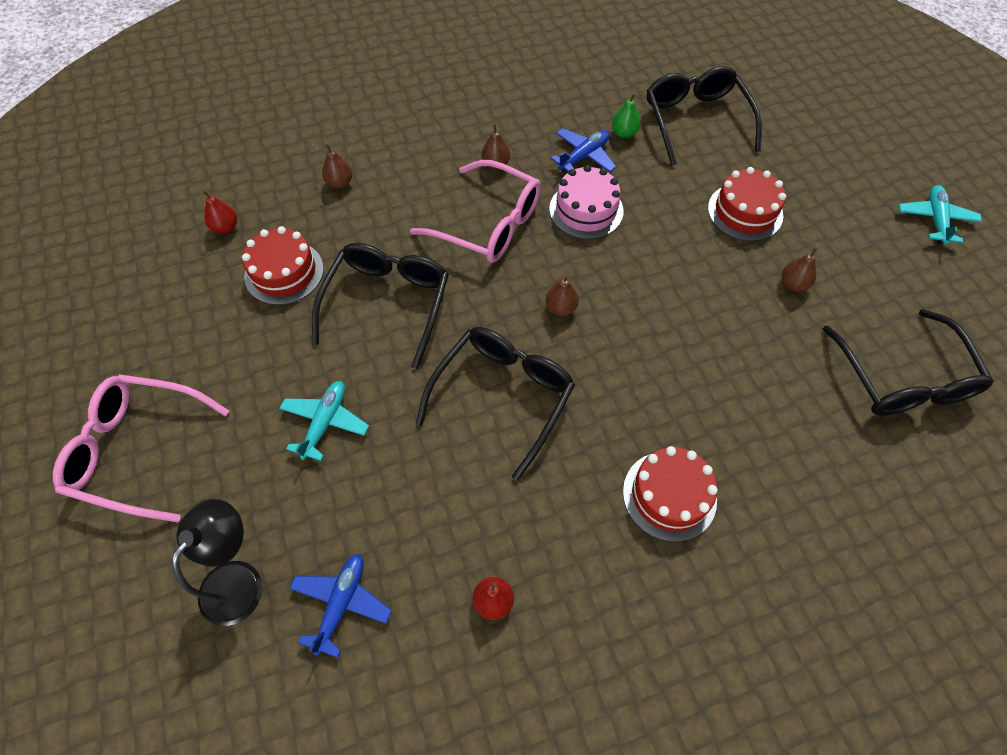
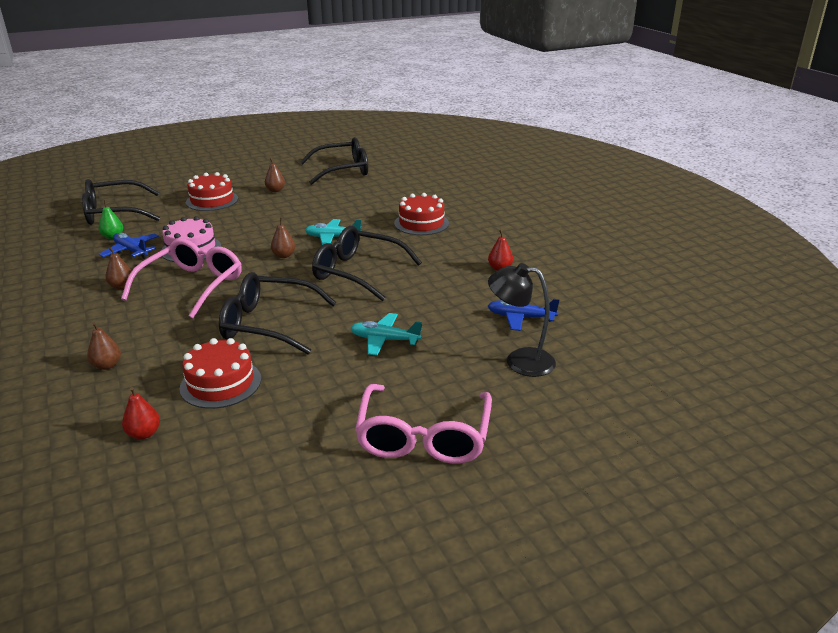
camera: 95 degrees left, 30 degrees down
turquoise plane [899,185,982,245] -> turquoise plane moved to [305,219,362,245]

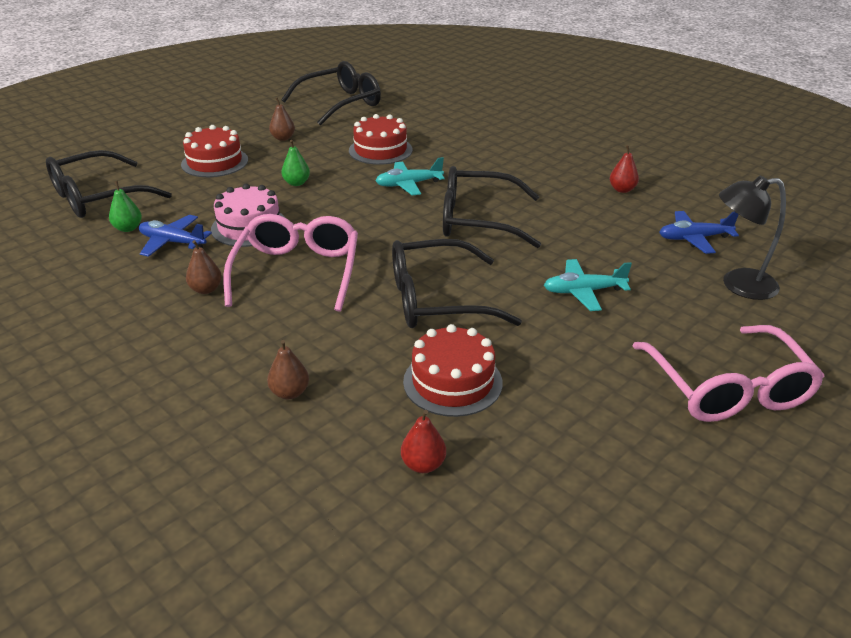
camera: 20 degrees left, 5 degrees up
brown pear [271,218,295,258] -> none
red cake [394,193,449,235] -> red cake moved to [349,114,413,165]
none -> green pear [281,140,310,186]

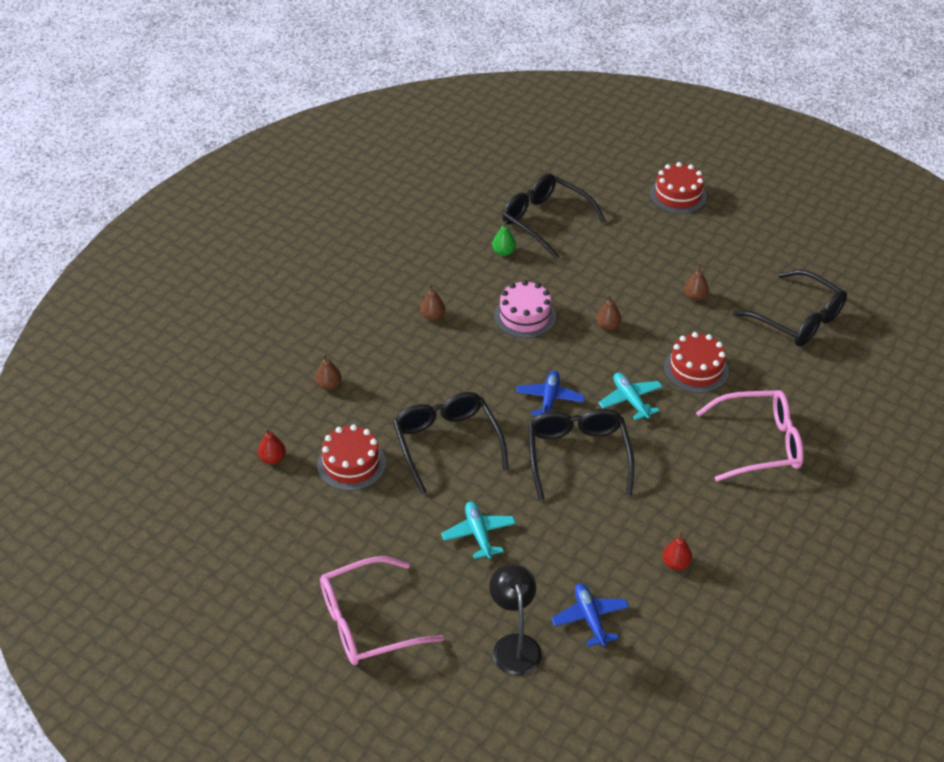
camera: 80 degrees right, 10 degrees up
blue plane [139,215,212,257] -> blue plane moved to [516,371,585,416]
red cake [181,125,248,177] -> red cake moved to [650,162,707,214]
pink glasses [223,214,358,312] -> pink glasses moved to [696,390,804,481]
green pear [281,140,310,186] -> brown pear [596,295,621,331]

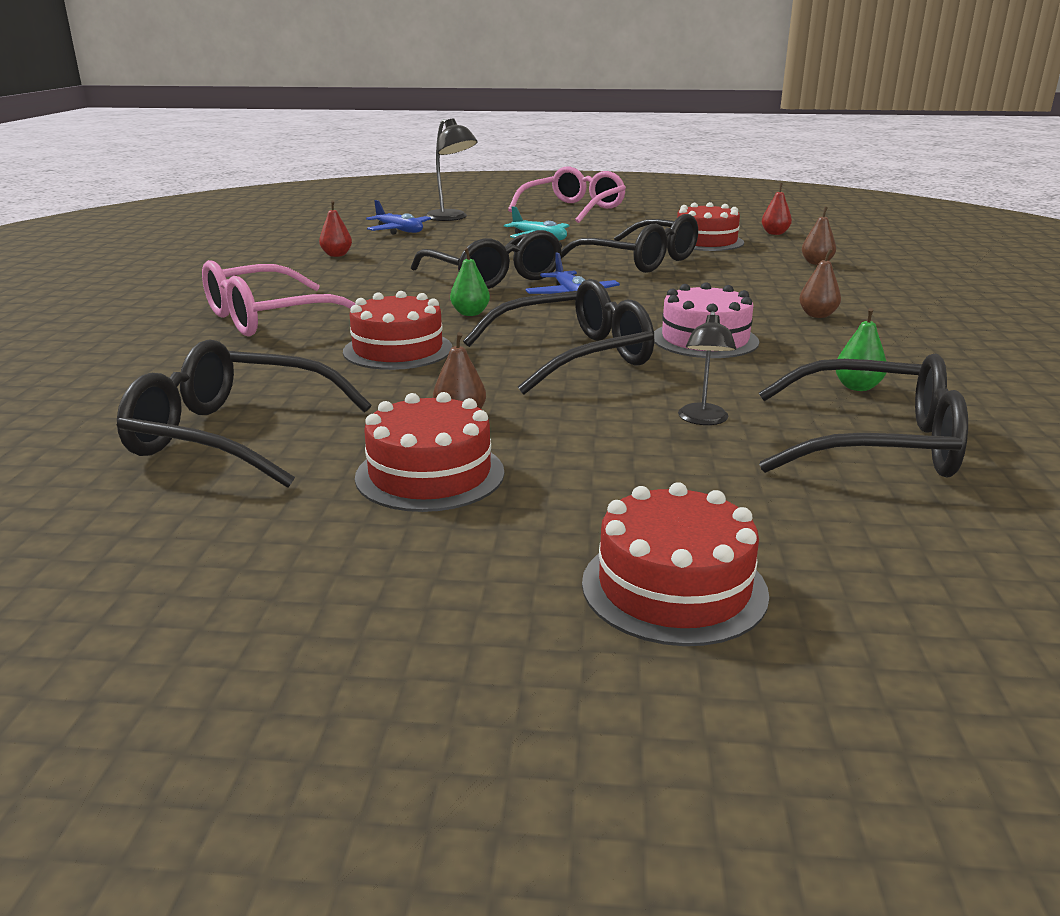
camera: 150 degrees right, 20 degrees down
brown pear [596,295,621,331] -> black glasses [463,279,654,394]
turquoise plane [598,372,663,420] -> green pear [450,248,490,316]
none -> red cake [355,392,504,512]
none -> black lamp [678,311,736,425]

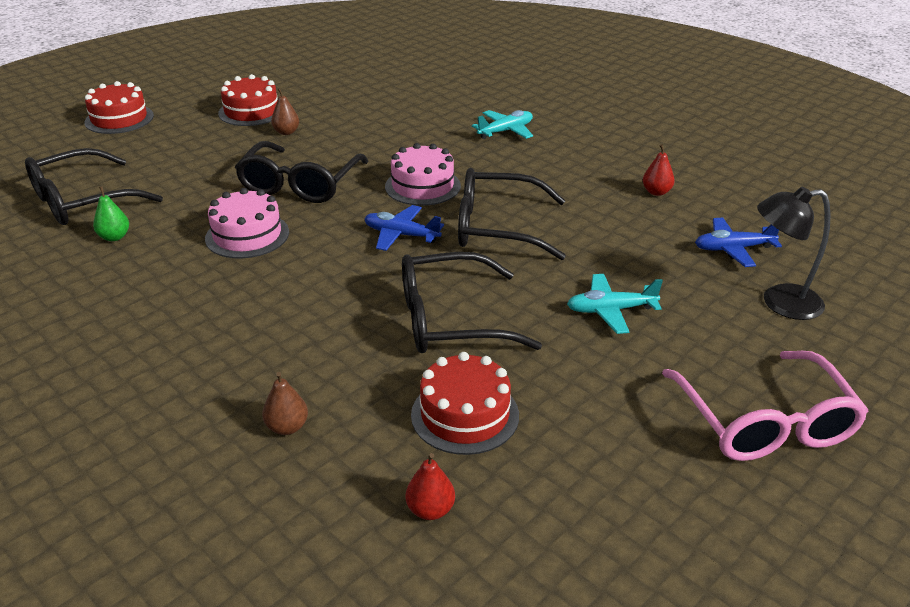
camera: 130 degrees right, 10 degrees up
black glasses [116,339,371,488] -> none
pink glasses [202,260,355,337] -> turquoise plane [472,110,533,139]
red cake [343,291,452,370] -> none
green pear [450,248,490,316] -> pink cake [385,143,461,206]
black lamp [678,311,736,425] -> none
brown pear [799,249,841,318] -> none

